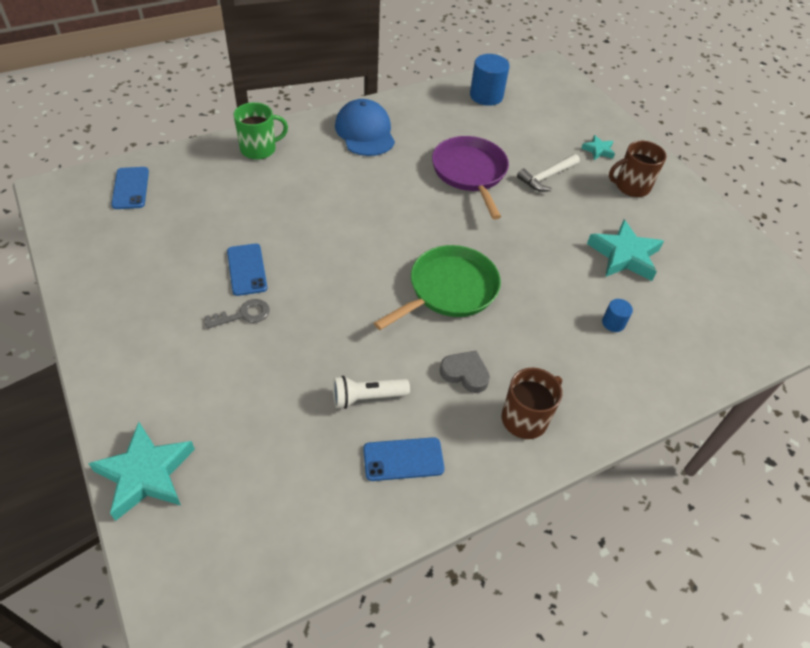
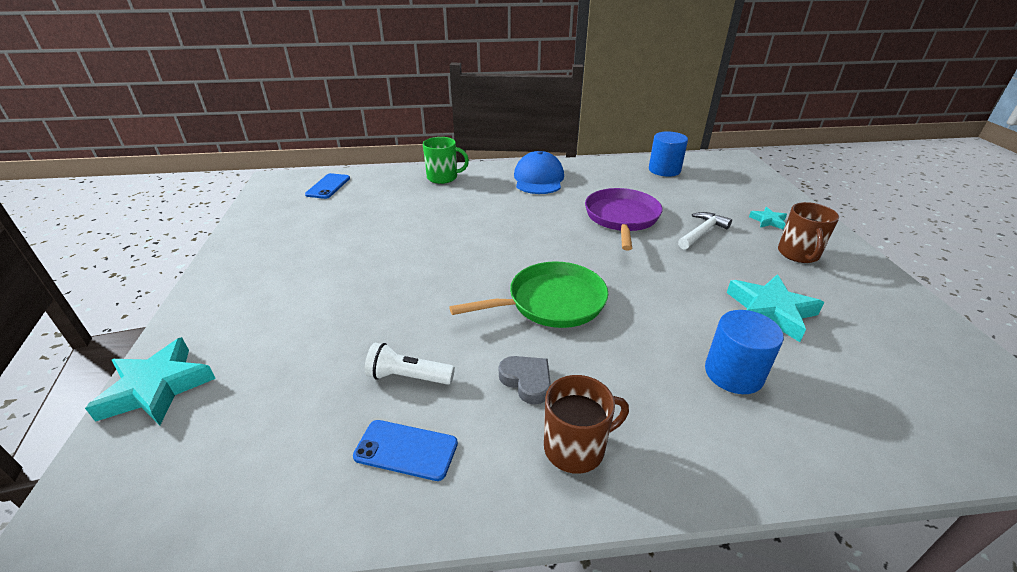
camera: 25 degrees right, 15 degrees down
grey key [204,299,270,329] -> none
blue phone [227,244,267,296] -> none
white hammer [517,154,580,192] -> white hammer turned 150 degrees clockwise [678,212,732,249]
blue cylinder [602,299,633,332] -> blue cylinder [705,310,784,394], size x1.95
brown mug [609,141,667,197] -> brown mug turned 90 degrees counterclockwise [778,202,839,263]

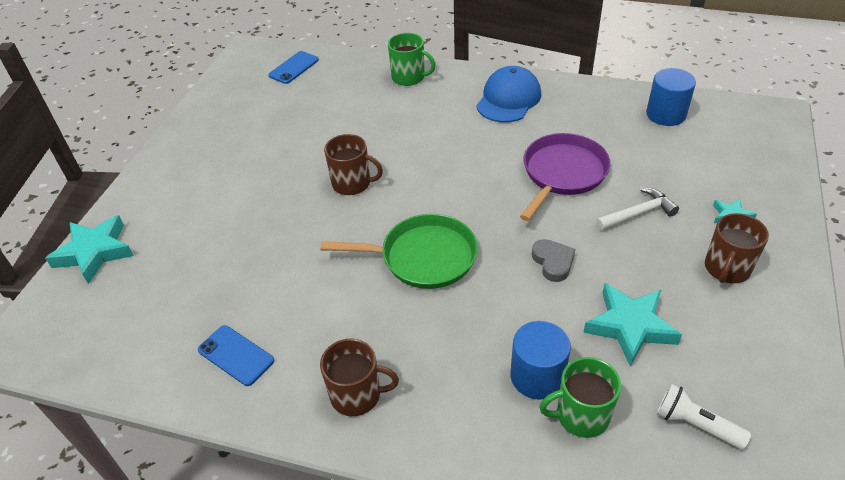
camera: 25 degrees right, 10 degrees up
white flashlight [365,343,455,385] -> white flashlight moved to [657,384,751,449]
grey heart [499,356,551,404] -> grey heart moved to [532,239,575,282]
none -> brown mug [324,134,383,195]
none -> green mug [539,357,621,438]

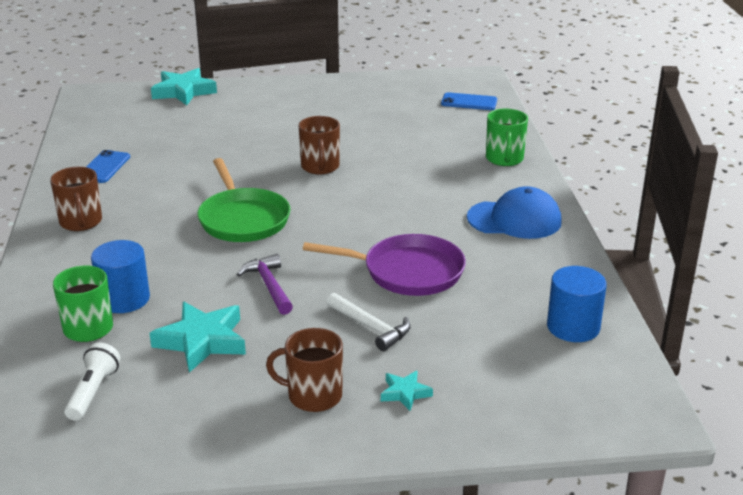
camera: 65 degrees right, 15 degrees down
grey heart [532,239,575,282] -> purple hammer [237,254,293,315]

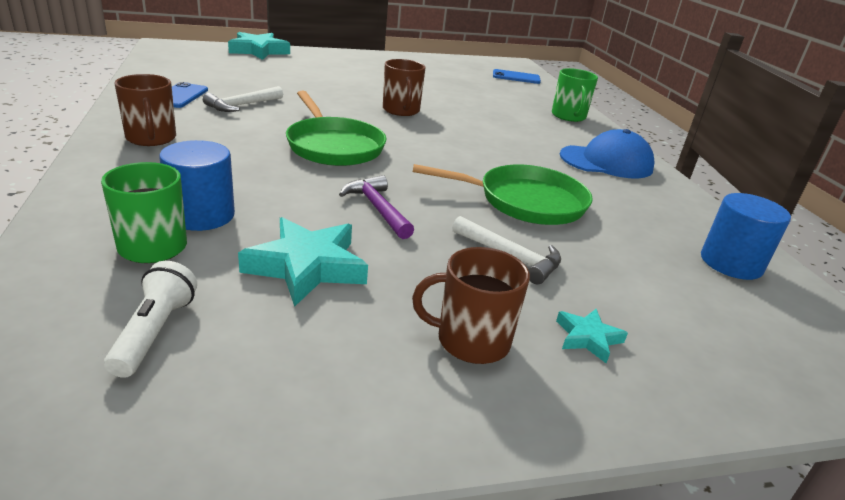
camera: 10 degrees left, 0 degrees up
purple pan [303,234,466,296] -> green pan [413,164,593,225]
none -> white hammer [203,86,283,112]

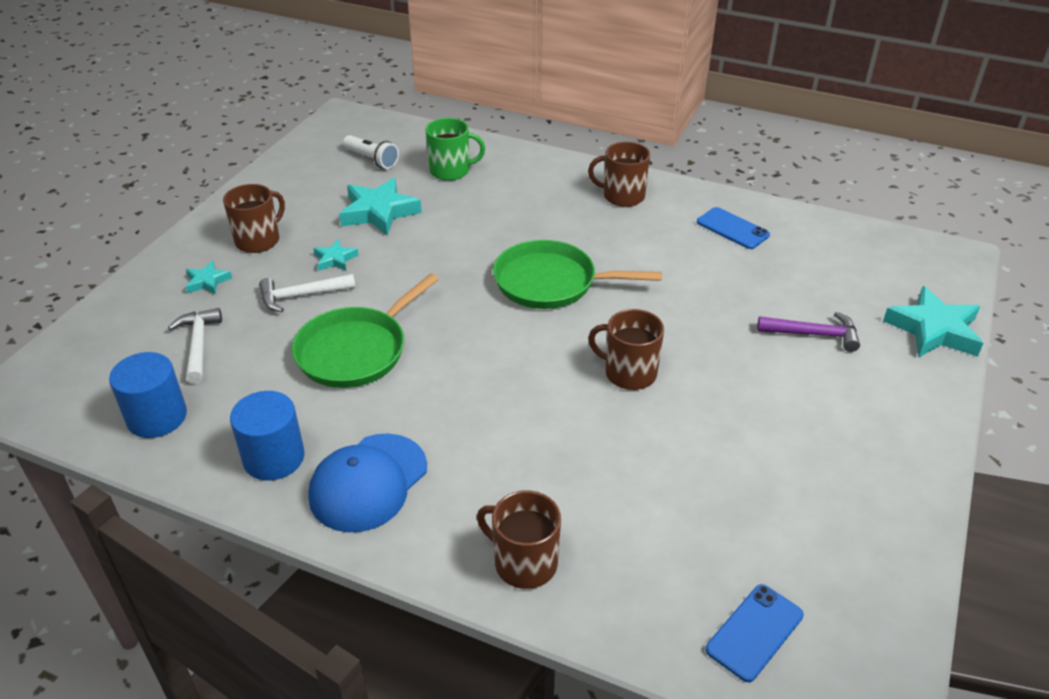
camera: 130 degrees right, 10 degrees up
blue cylinder [159,140,235,231] -> blue cylinder moved to [230,391,304,481]
white hammer [203,86,283,112] -> white hammer moved to [168,308,222,384]
purple hammer [339,175,414,239] -> purple hammer moved to [757,311,860,352]
green mug [552,68,598,122] -> brown mug [477,490,561,589]
none -> turquoise star [313,239,359,271]

